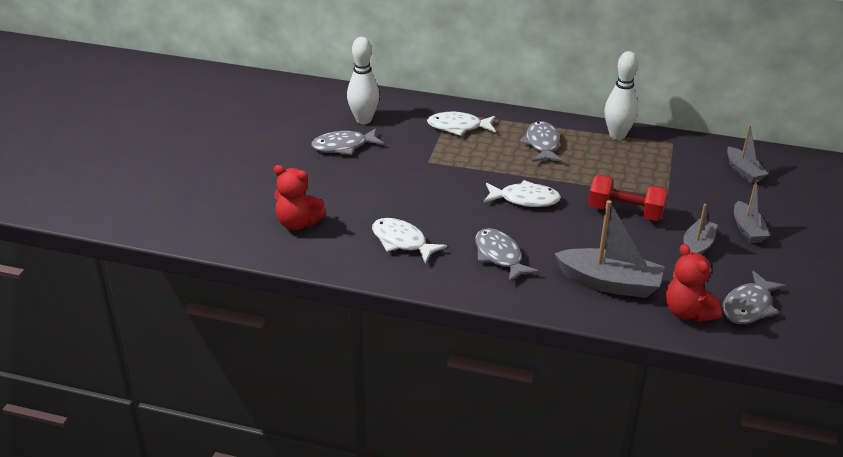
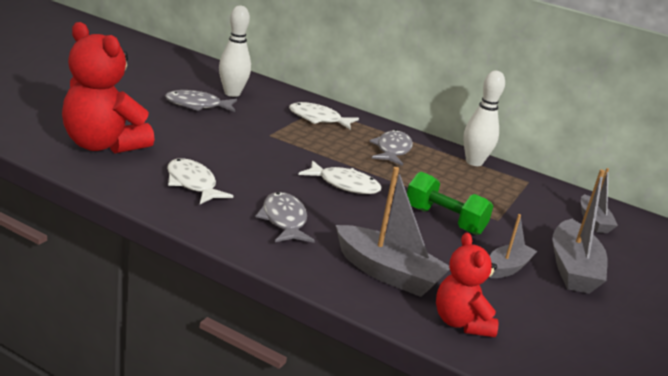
camera: 10 degrees right, 10 degrees down
red teddy bear [274,165,326,230] -> red teddy bear [62,22,155,153], size x1.66
red dumbbell [588,175,668,221] -> green dumbbell [407,172,493,235]
grey fish [722,271,786,324] -> none
grey boat [734,180,769,243] -> grey boat [553,169,607,294], size x1.66

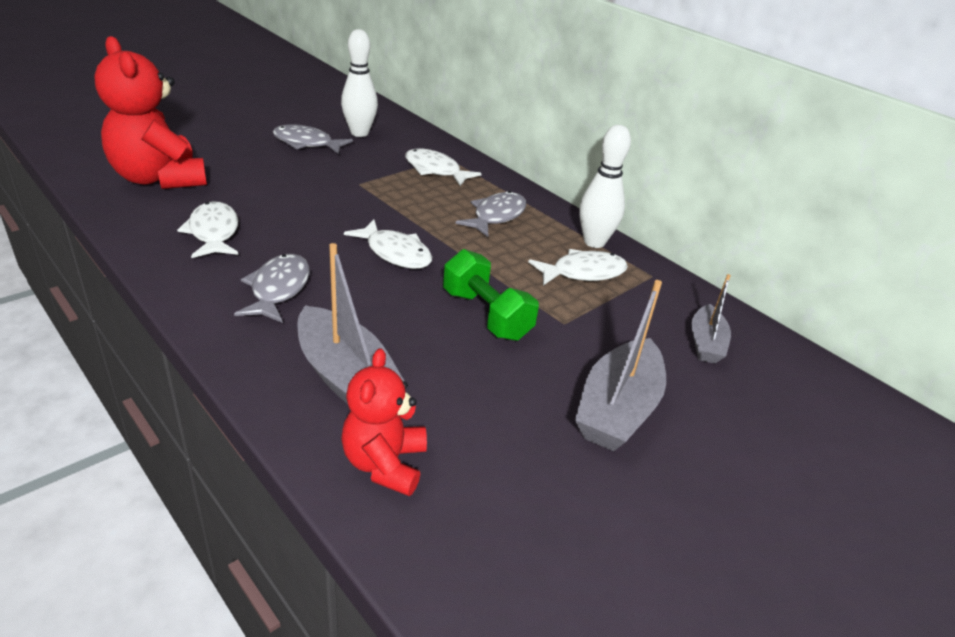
camera: 20 degrees right, 10 degrees up
grey boat [490,214,537,278] -> none
none -> white fish [528,249,628,285]

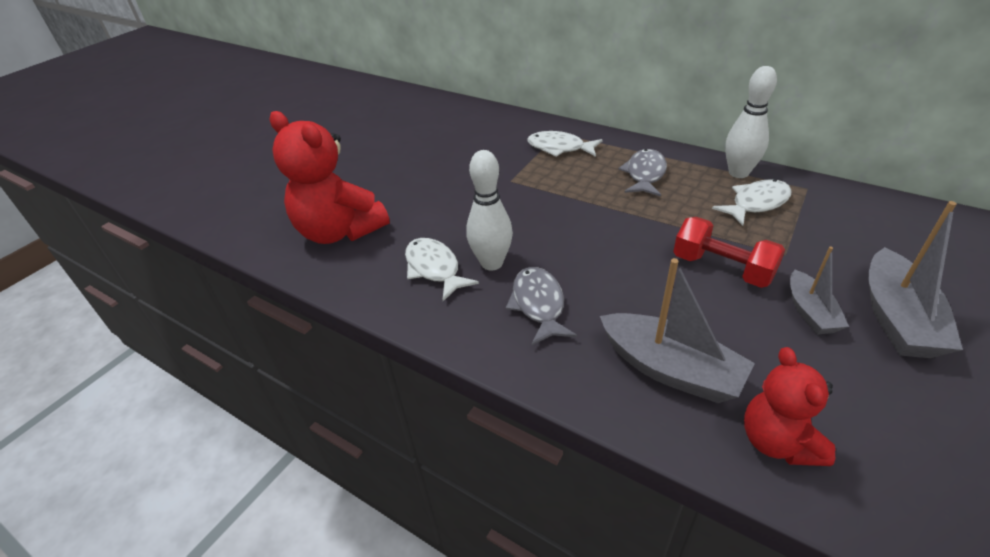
camera: 10 degrees left, 5 degrees up
grey fish [273,124,353,154] -> none
white bowling pin [341,29,378,137] -> white bowling pin moved to [466,150,513,271]
white fish [344,220,432,269] -> none
green dumbbell [443,249,539,341] -> red dumbbell [673,217,785,288]
grey boat [691,274,731,364] -> grey boat moved to [790,246,849,335]

